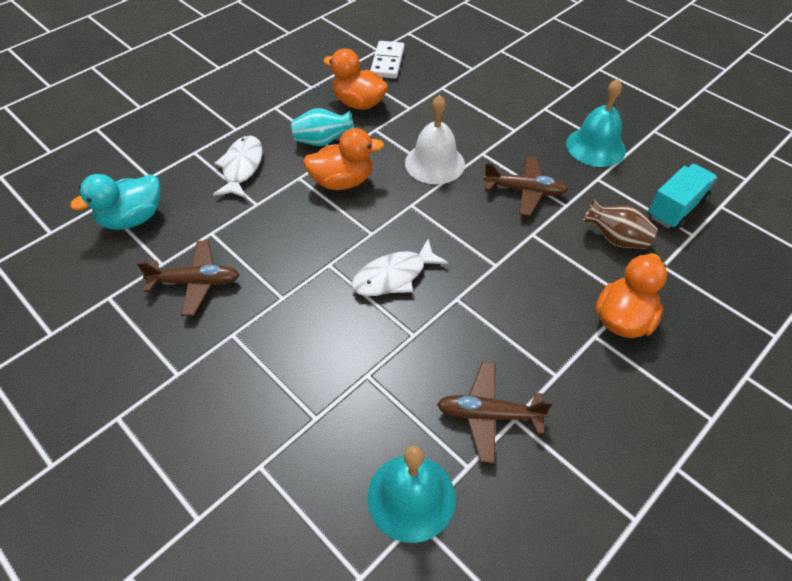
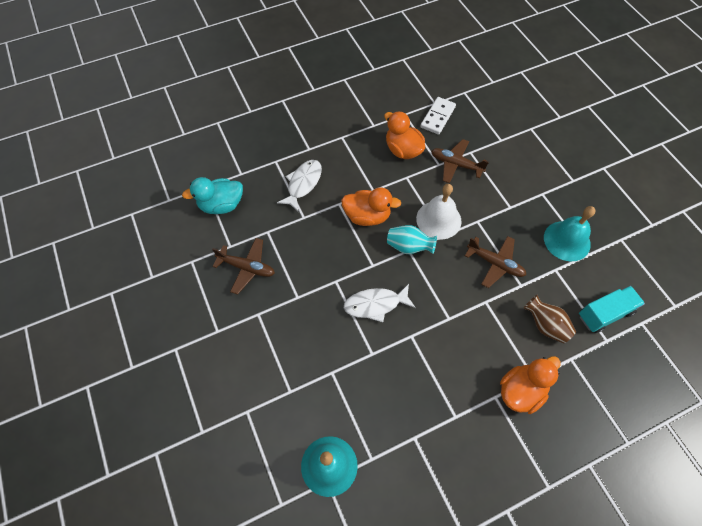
camera: 20 degrees right, 10 degrees up
turquoise vase [291,108,354,146] -> turquoise vase moved to [387,225,437,254]
brown plane [437,362,553,463] -> brown plane moved to [431,139,489,183]

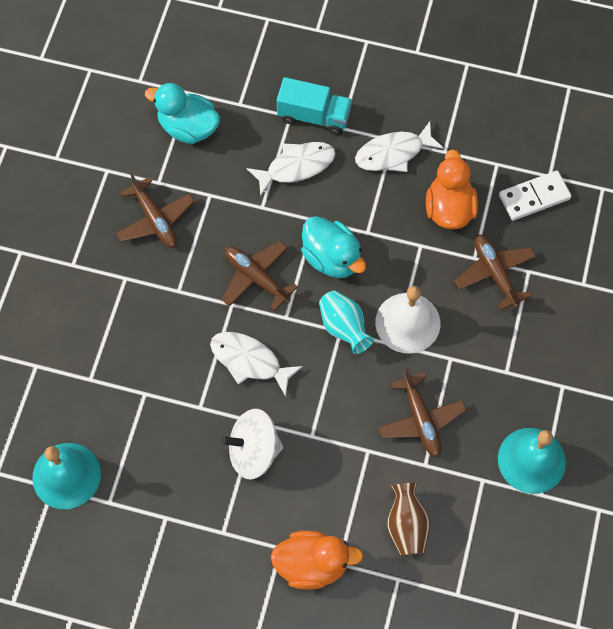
camera: 40 degrees right, 5 degrees up
orange duck [341,187,401,226] -> turquoise duck [301,216,366,278]
turquoise truck [579,286,645,333] -> turquoise truck moved to [277,77,352,135]
none -> brown plane [221,241,298,311]
none -> white spinning top [221,409,283,480]
none -> white fish [355,121,444,172]

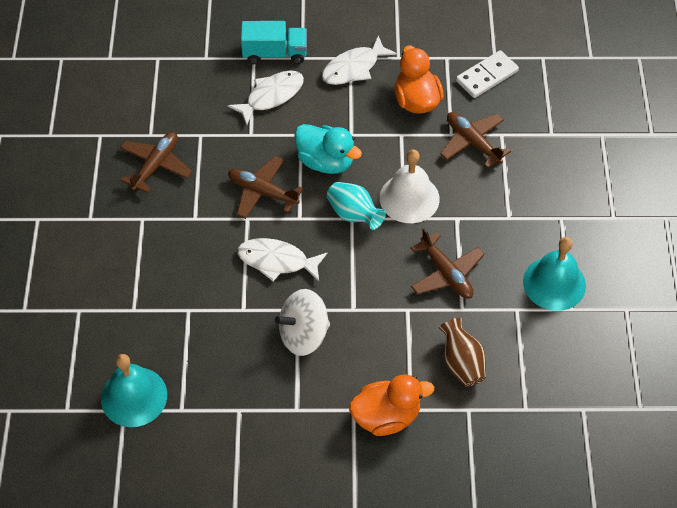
camera: 15 degrees left, 10 degrees down
brown plane [116,173,195,248] -> brown plane turned 105 degrees counterclockwise [120,132,192,193]
turquoise duck [145,83,220,144] -> none

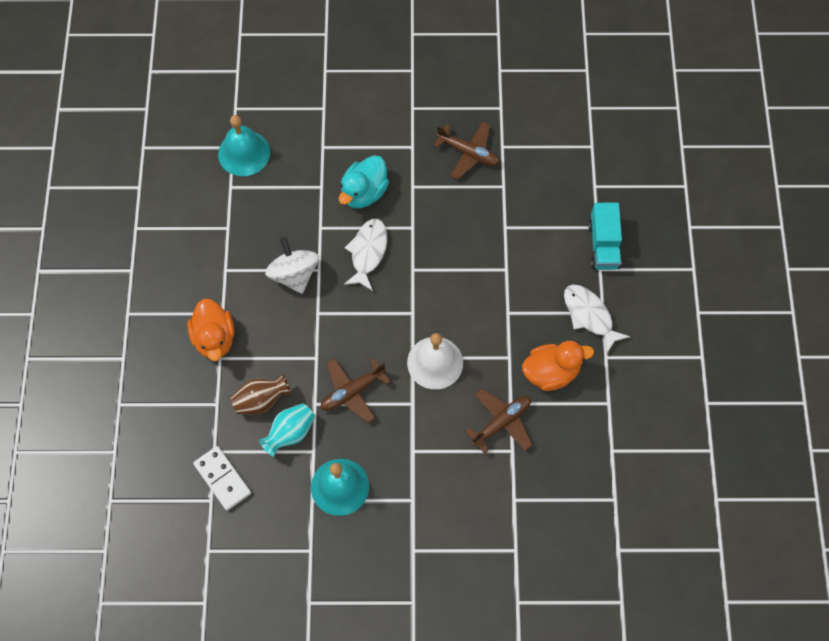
camera: 90 degrees right, 10 degrees up
white fish [228,70,304,125] -> none
brown plane [228,156,303,219] -> none
turquoise duck [294,124,362,174] -> turquoise duck moved to [339,155,389,209]
turquoise vase [327,182,386,230] -> turquoise vase moved to [259,403,315,457]
white domino [456,50,519,98] -> white domino moved to [193,446,251,511]

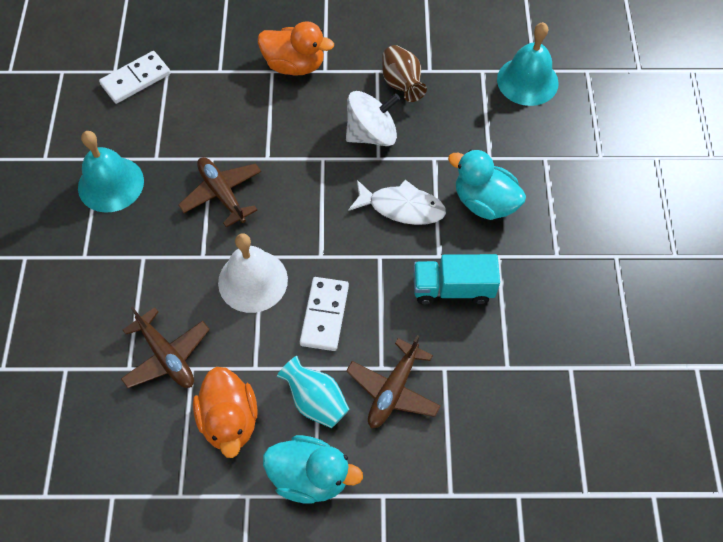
camera: 90 degrees right, 5 degrees down
orange duck [187,298,235,361] -> orange duck turned 150 degrees counterclockwise [258,21,334,76]
brown vase [231,374,291,415] -> brown vase moved to [382,45,427,102]
turquoise vase [259,403,315,457] -> turquoise vase moved to [277,356,349,428]
brown plane [433,122,500,179] -> brown plane moved to [346,335,441,428]
white fish [564,284,630,353] -> turquoise duck [263,435,363,503]
turquoise truck [588,203,622,270] -> turquoise truck moved to [414,254,500,305]
none -> white domino [300,277,349,351]

